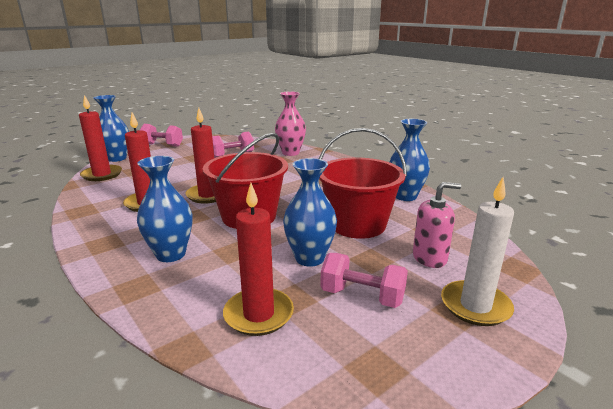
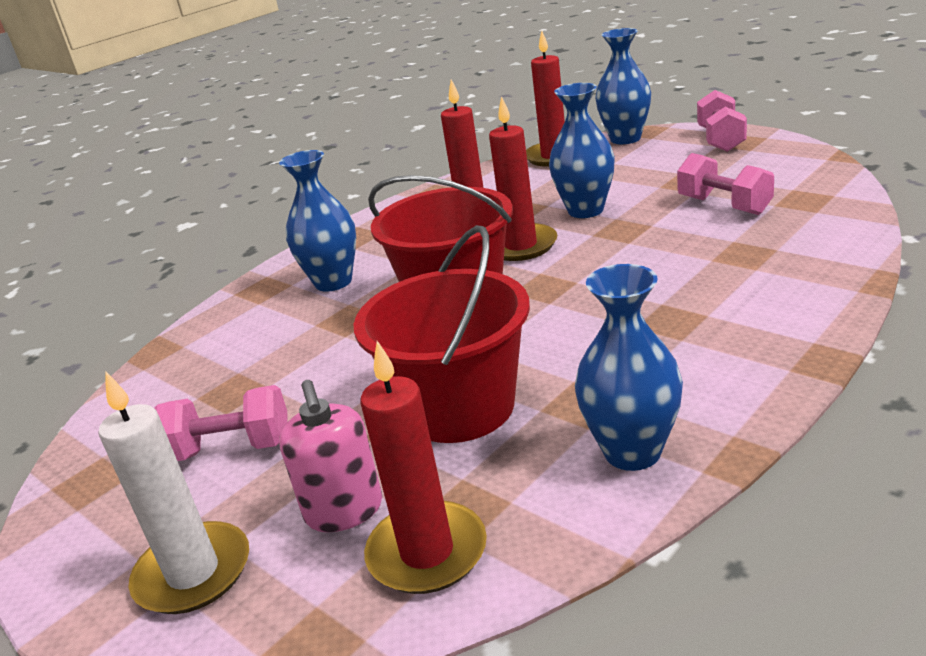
camera: 85 degrees right, 5 degrees up
red candle [223,183,294,336] -> red candle moved to [361,341,487,594]
pink vase [275,91,306,156] -> none
blue vase [283,158,337,267] -> blue vase moved to [549,83,615,218]
pink dumbbell [320,253,408,308] -> pink dumbbell turned 75 degrees clockwise [154,385,288,461]

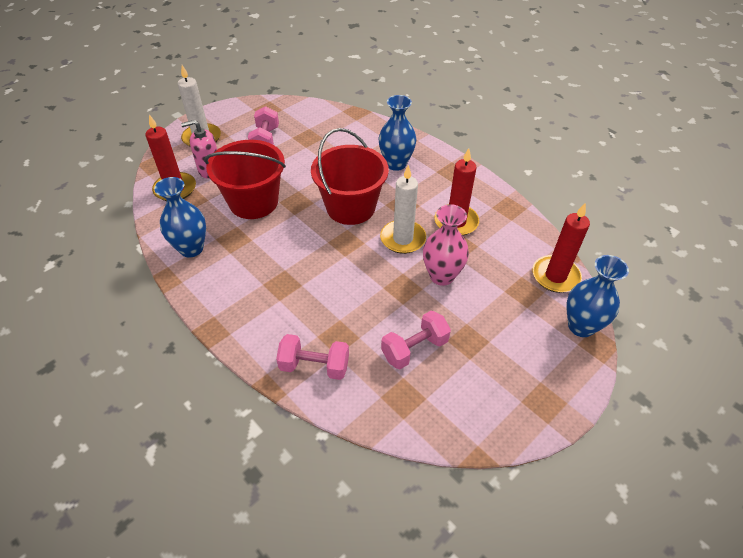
camera: 90 degrees right, 20 degrees up
red candle [489,96,557,261] -> white candle [380,165,426,254]
blue vase [549,83,615,218] -> pink vase [423,204,469,286]
pink dumbbell [697,90,747,152] -> pink dumbbell moved to [276,334,349,380]

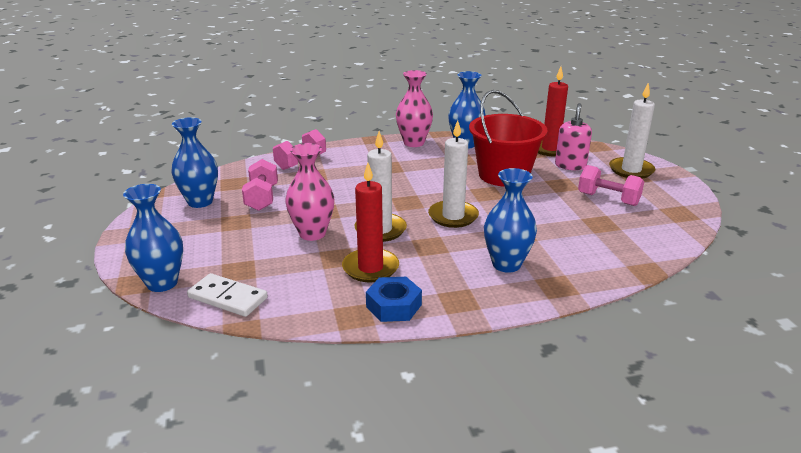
camera: 120 degrees right, 20 degrees down
red bucket [311,128,389,225] -> white candle [428,120,479,228]
red candle [532,203,590,293] -> white domino [187,273,268,317]
none -> blue vase [171,117,218,208]
none -> blue nut [366,277,422,322]
none -> pink vase [396,70,433,147]

